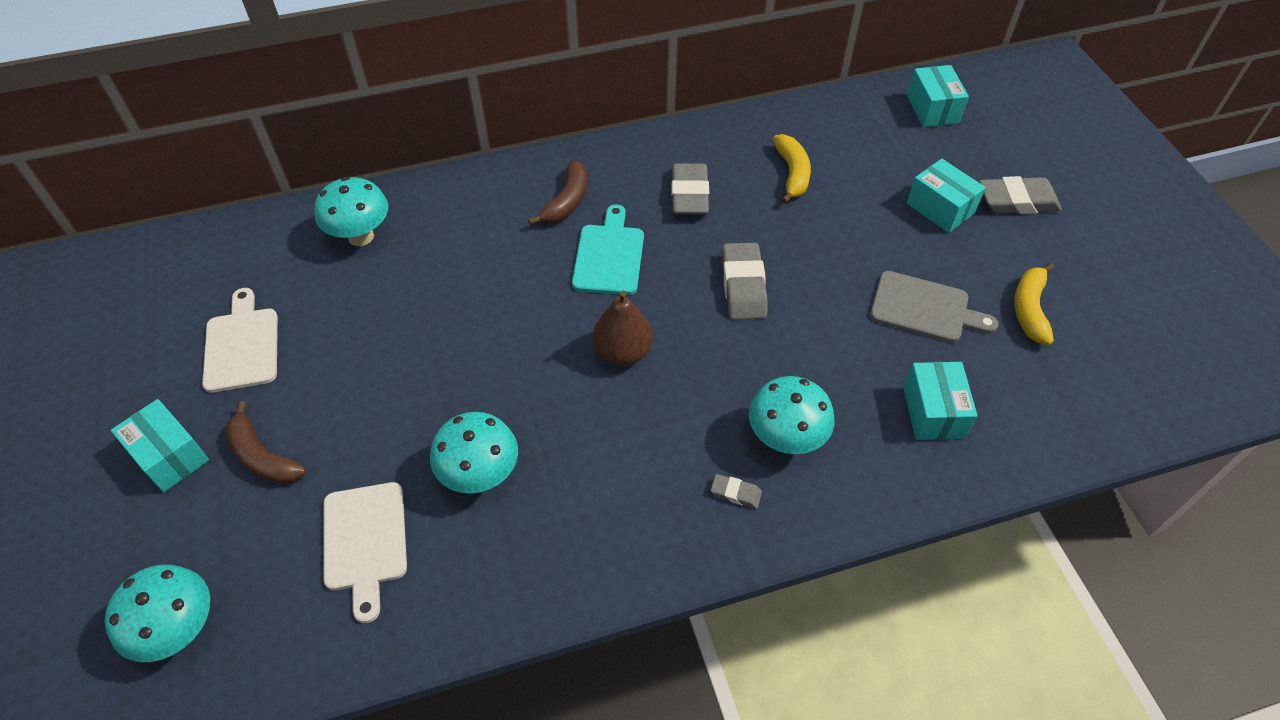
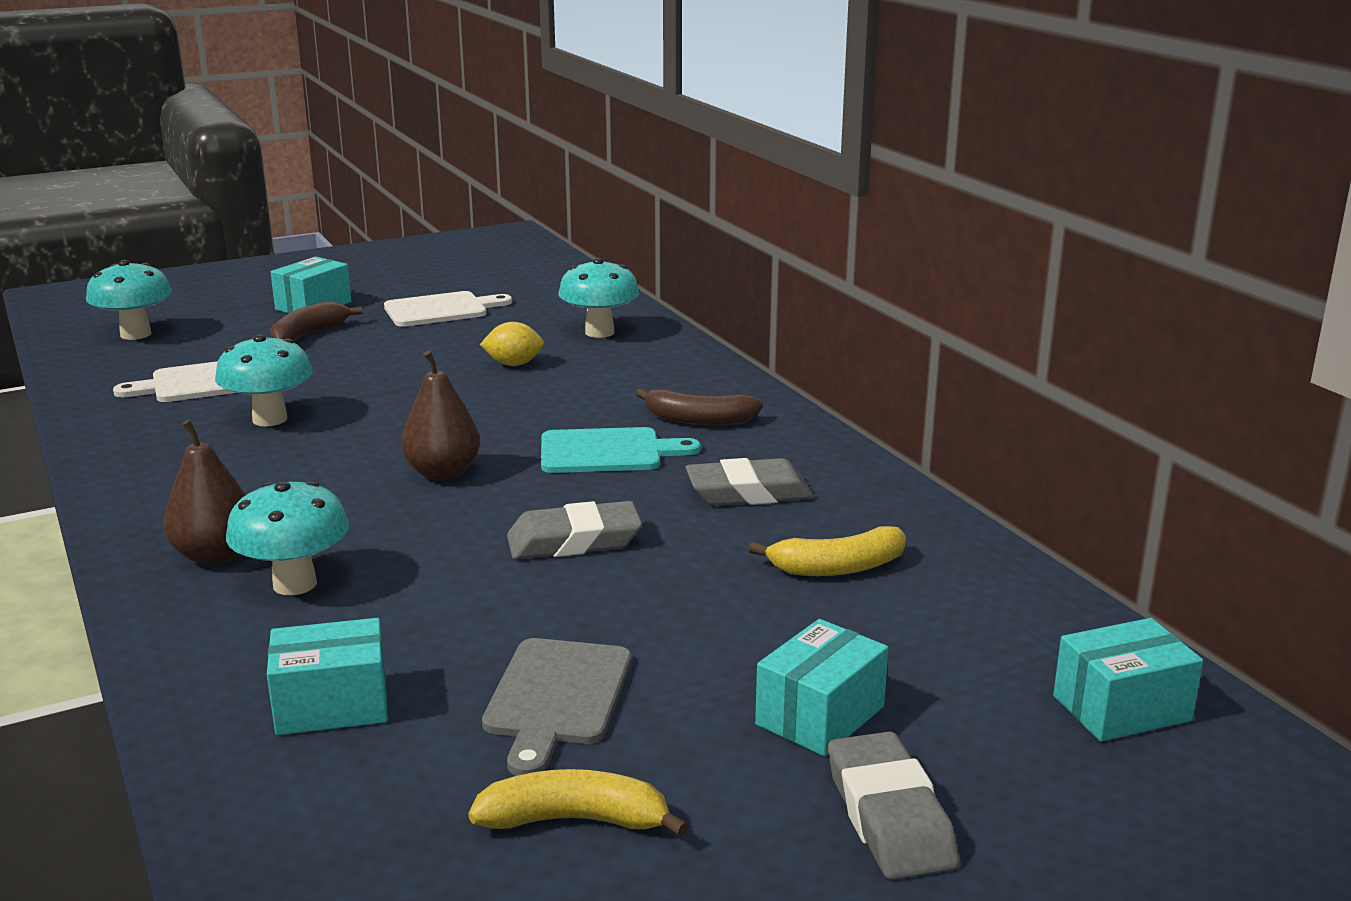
camera: 80 degrees right, 30 degrees down
grey eraser [711,474,762,509] -> brown pear [163,420,245,565]
none -> yellow lemon [480,322,544,366]

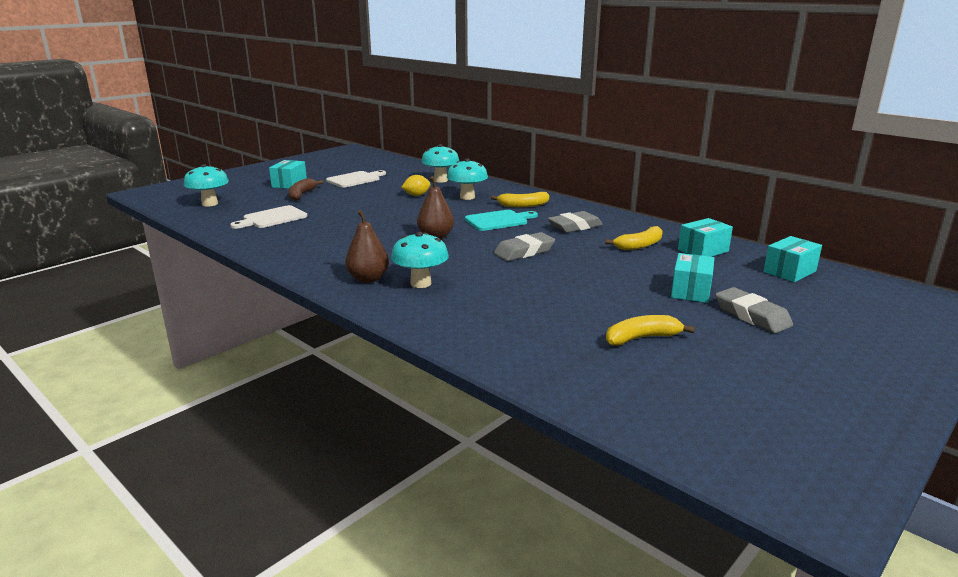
camera: 20 degrees left, 0 degrees up
turquoise mushroom [215,334,313,426] -> turquoise mushroom moved to [447,159,488,200]
turquoise box [267,618,388,735] -> turquoise box moved to [678,218,733,257]
grey cutting board [482,638,631,776] -> none
brown banana [636,388,763,425] -> yellow banana [491,192,549,207]

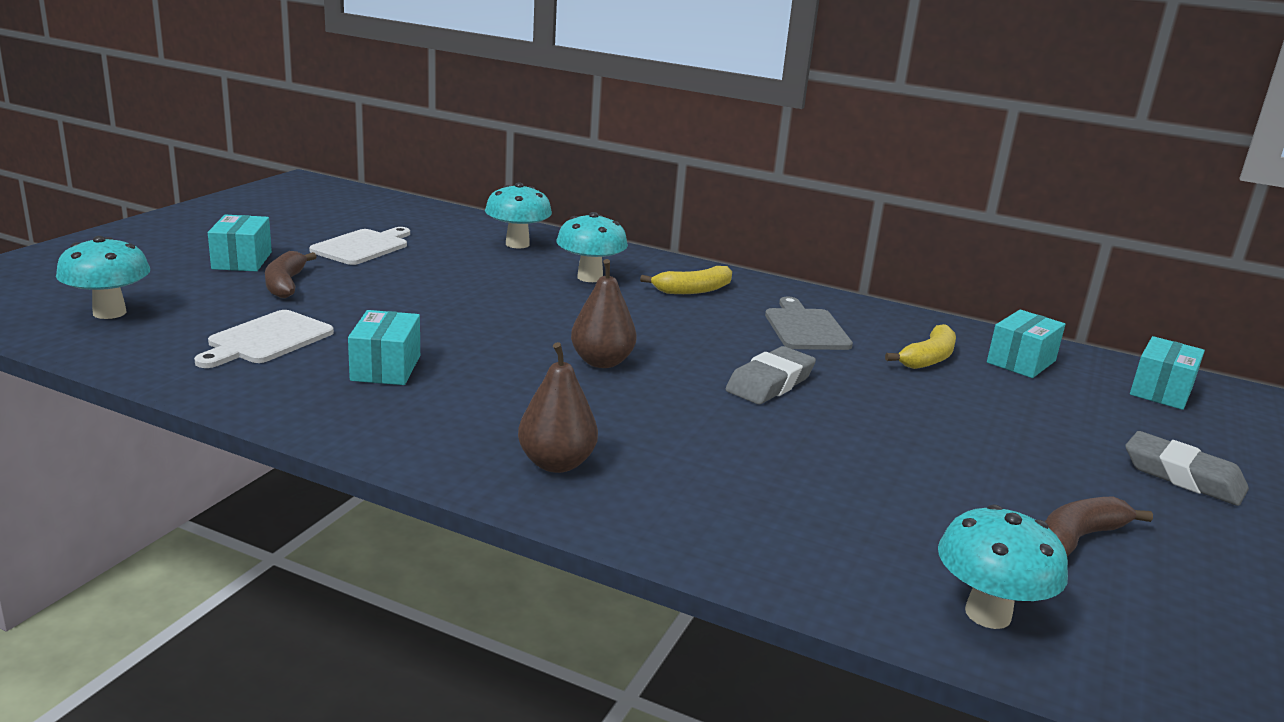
camera: 20 degrees left, 0 degrees up
turquoise mushroom [391,232,449,288] -> turquoise mushroom moved to [938,504,1068,629]
yellow lemon [402,175,431,196] -> none
turquoise cutting board [465,210,538,231] -> none
grey eraser [547,211,603,233] -> grey cutting board [765,297,853,350]
yellow banana [606,315,695,346] -> brown banana [1045,496,1153,556]
turquoise box [671,253,715,303] -> turquoise box moved to [348,310,420,385]

